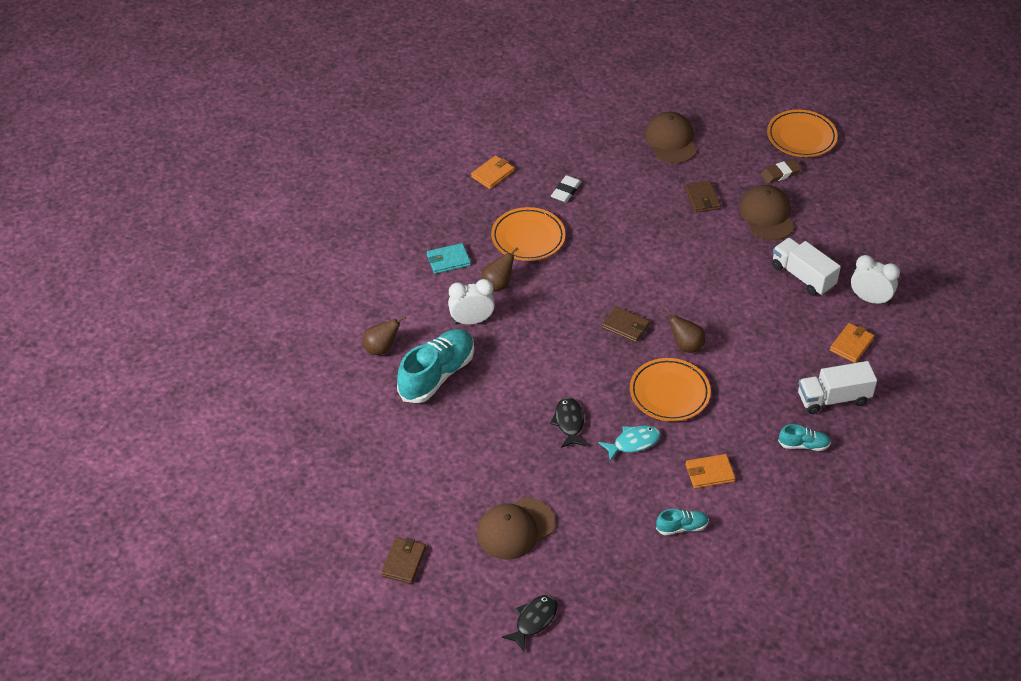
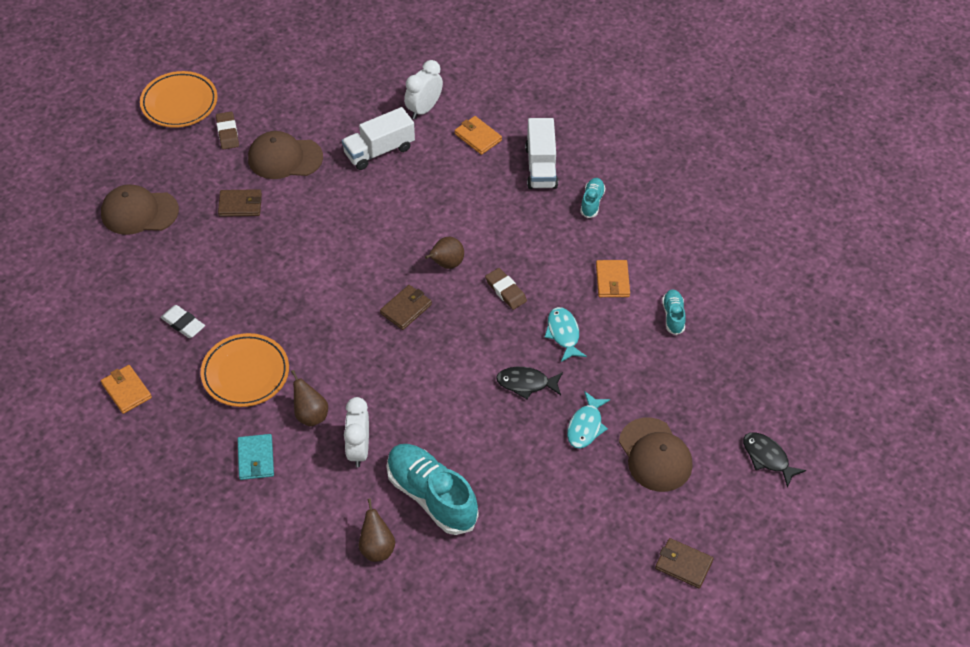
camera: 80 degrees left, 5 degrees up
orange plate [630,358,711,421] -> brown eraser [485,268,527,310]
none -> turquoise fish [567,391,610,448]

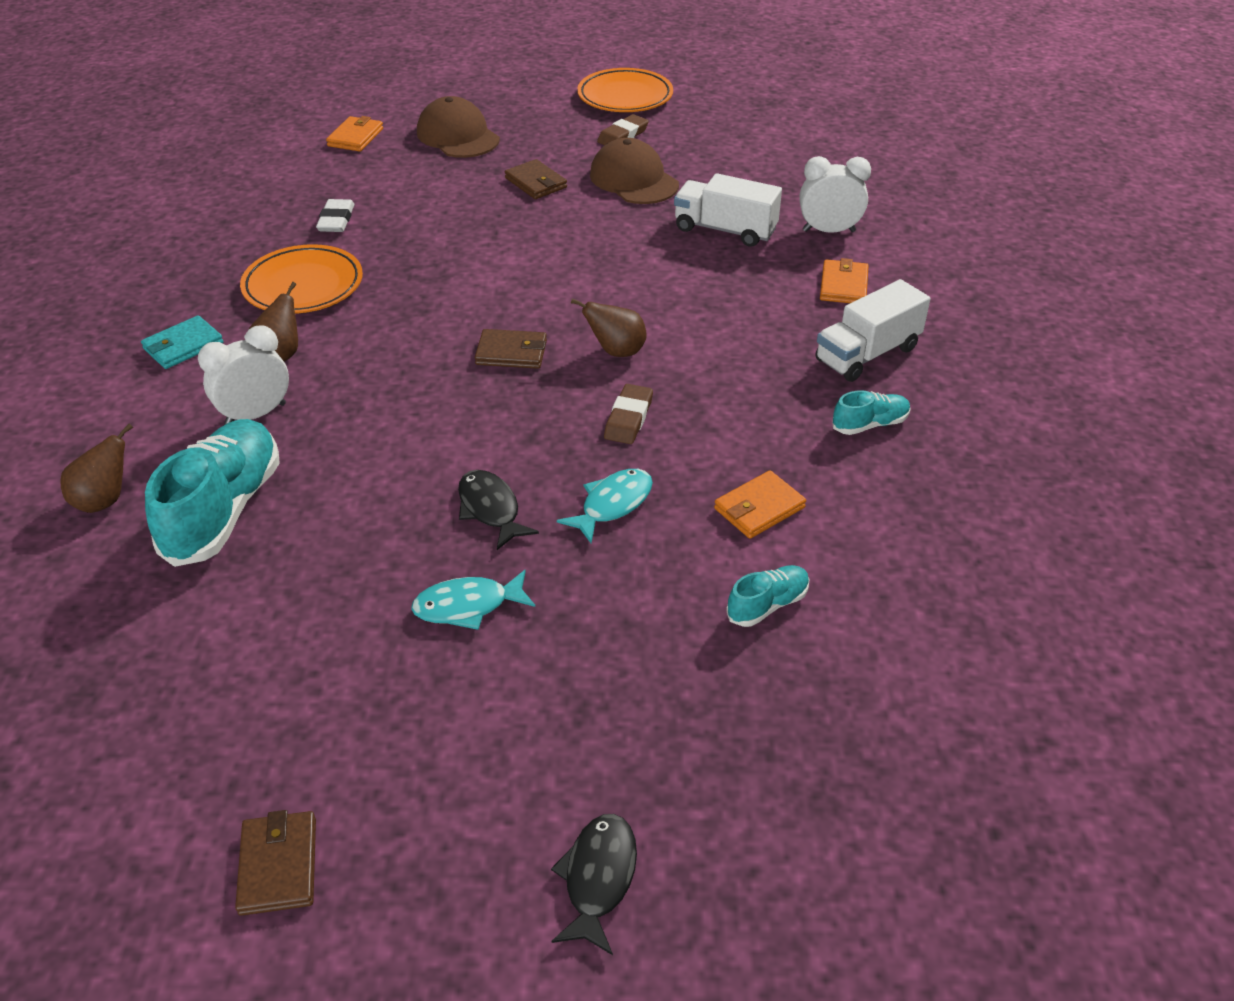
camera: 55 degrees right, 10 degrees down
orange wallet [101,365,152,414] -> orange wallet moved to [326,116,383,151]
brown cap [619,418,693,492] -> none

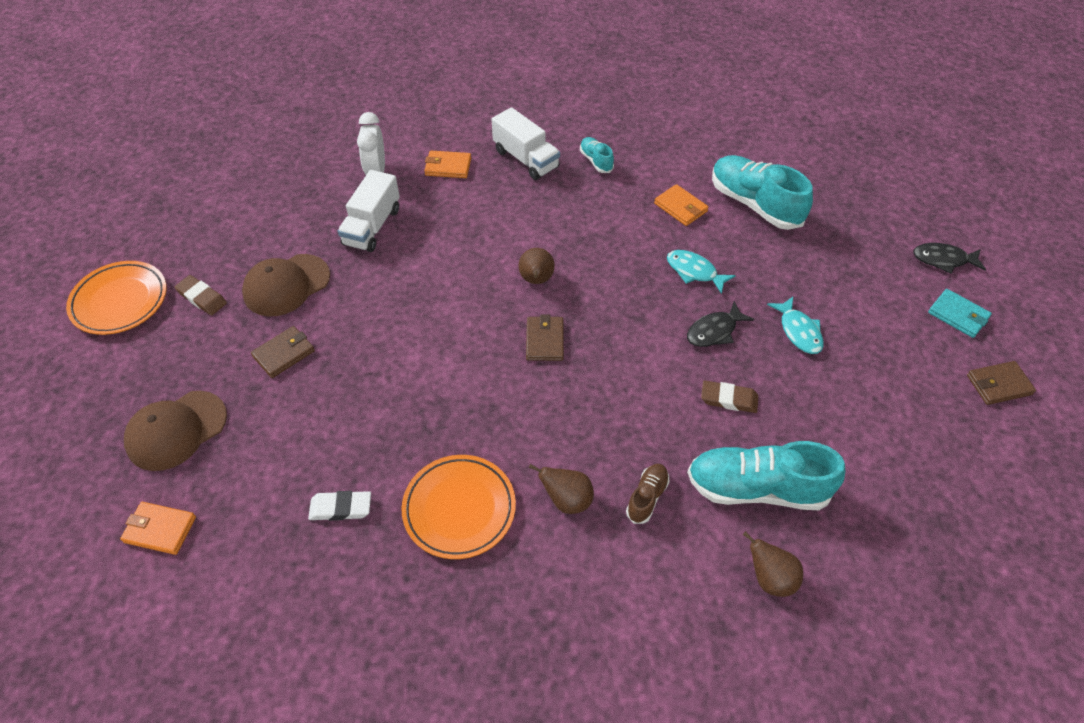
camera: 95 degrees left, 10 degrees up
turquoise wallet [141,315,223,369] -> turquoise wallet moved to [928,289,992,338]
white clock [198,325,289,424] -> brown shoe [626,464,670,524]
brown eraser [604,384,653,444] -> brown eraser moved to [701,381,758,413]
turquoise shoe [726,565,810,627] -> turquoise shoe [712,155,813,230], size x2.07

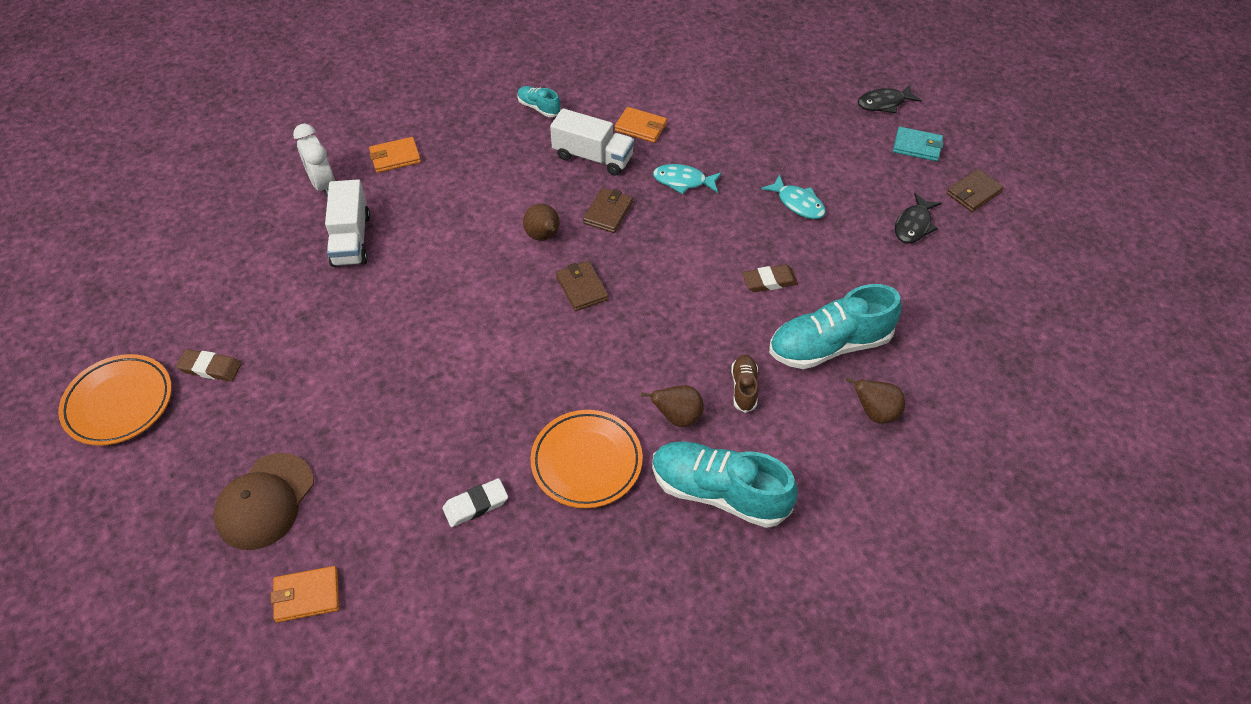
camera: 25 degrees left, 0 degrees up
brown cap [242,254,330,316] -> none
brown wallet [251,326,315,378] -> brown wallet moved to [583,188,633,233]
white truck [492,107,560,180] -> white truck moved to [550,108,635,176]
black fish [687,301,754,347] -> black fish moved to [895,193,941,243]
turquoise shoe [712,155,813,230] -> turquoise shoe moved to [652,441,798,528]

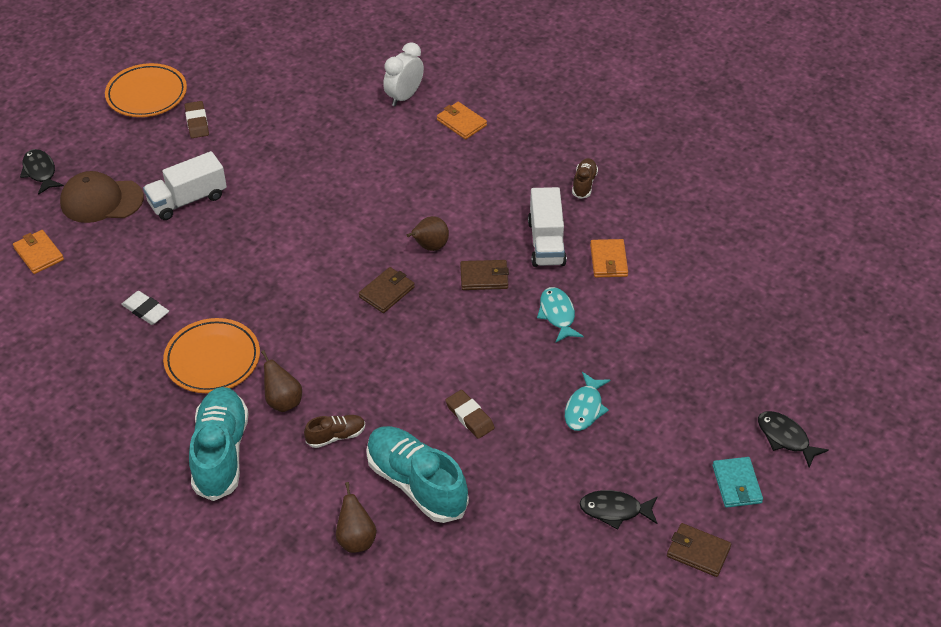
camera: 65 degrees right, 5 degrees down
white truck [325,179,370,267] -> white truck moved to [143,151,227,220]
turquoise shoe [517,86,561,117] -> brown shoe [572,158,598,199]
none -> black fish [20,149,64,195]

